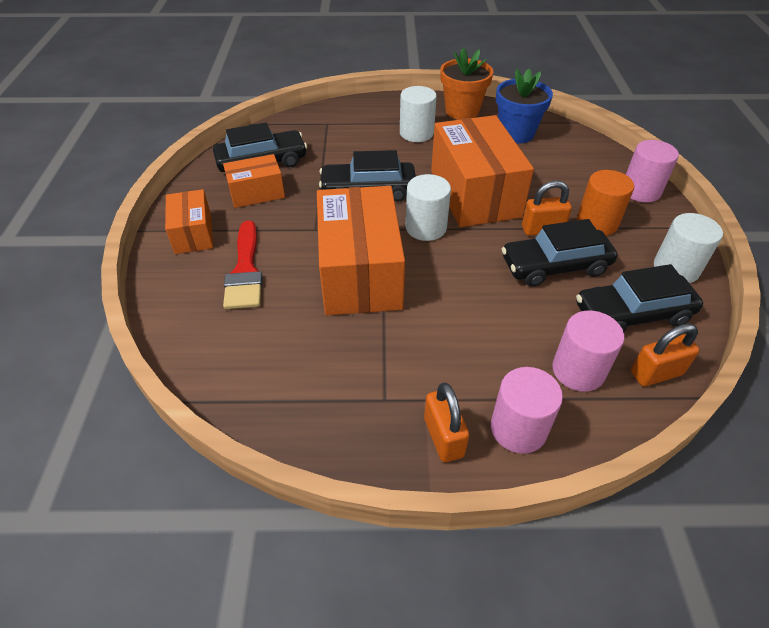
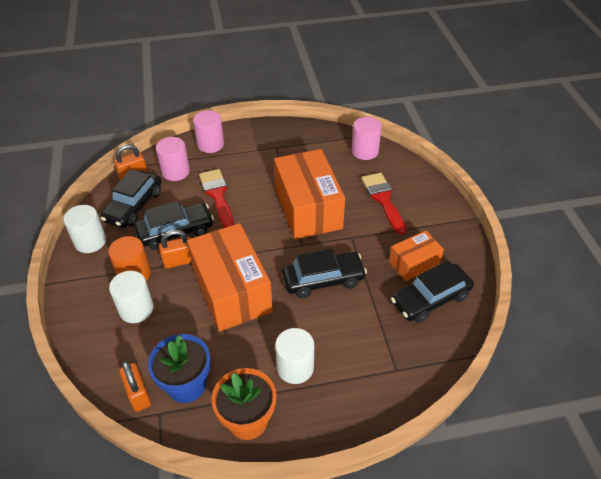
camera: 170 degrees right, 0 degrees up
orange box [165,189,213,254] -> none
white cylinder [406,174,451,241] -> white cylinder moved to [109,271,154,323]
orange padlock [424,383,469,462] -> orange padlock moved to [119,361,151,412]
black car [576,264,703,332] -> black car turned 135 degrees clockwise [101,169,162,228]
pink cylinder [626,140,679,203] -> pink cylinder moved to [352,117,382,160]
none -> red brush [199,169,234,228]

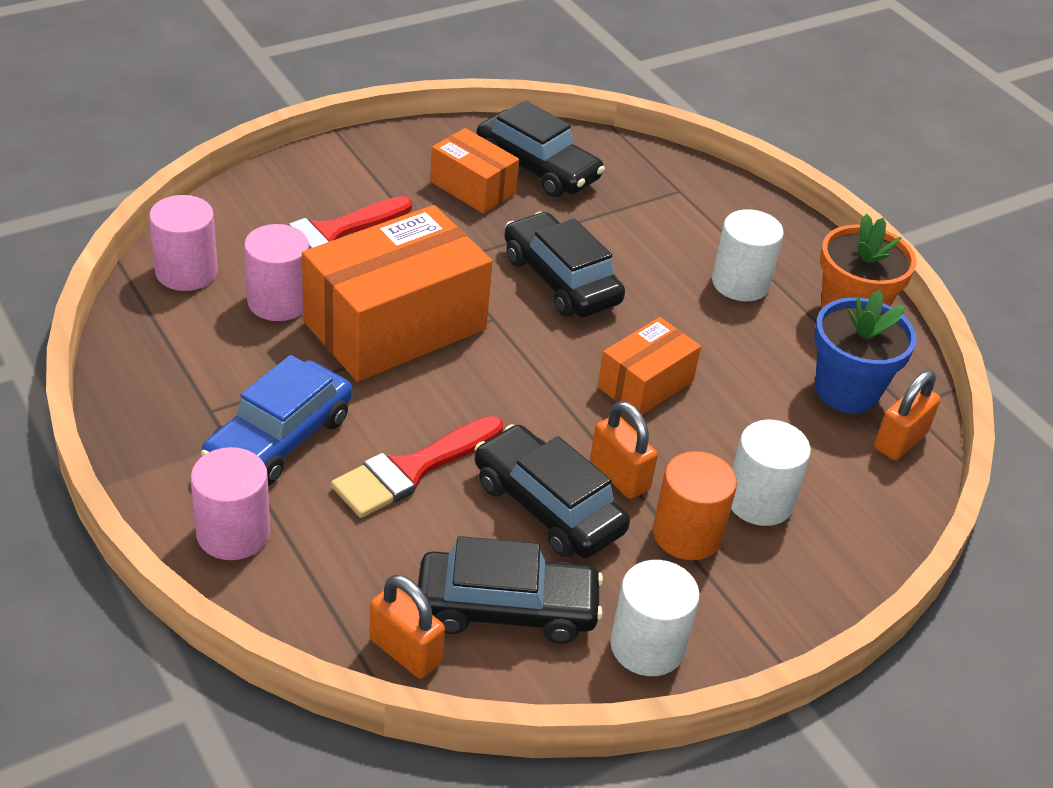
camera: 115 degrees left, 5 degrees down
pink cylinder [156,137,190,181] -> pink cylinder moved to [244,224,309,321]
orange box [187,223,273,332] -> orange box [598,317,701,415], size x0.53
none -> blue car [201,355,352,485]

